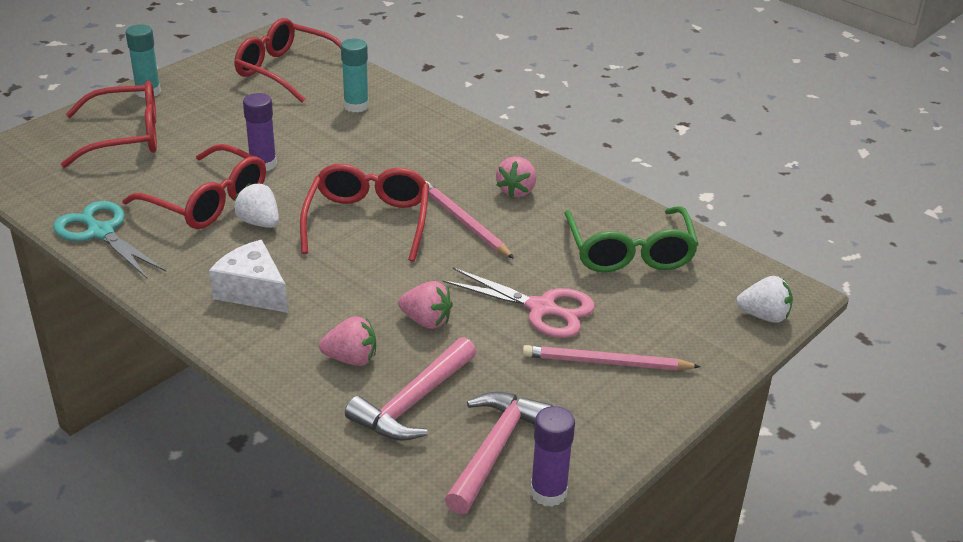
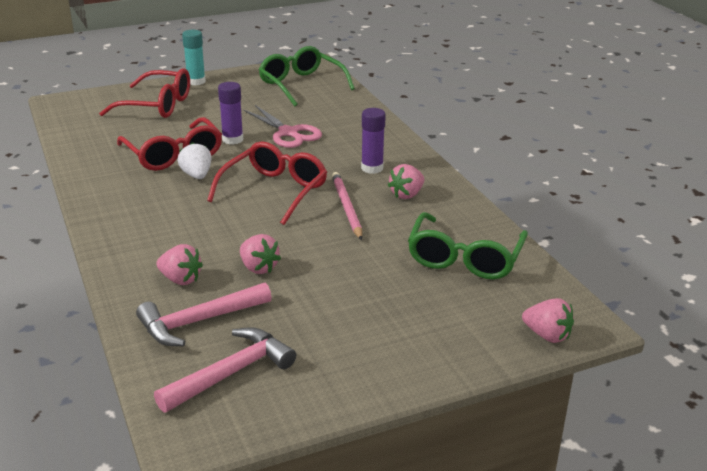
camera: 25 degrees right, 5 degrees down
turquoise scissors [53,201,166,278] -> none
white cheese [209,240,288,313] -> none
red glasses [234,18,342,103] -> green glasses [259,46,355,107]
turquoise glue stick [341,38,369,112] -> none
pink scissors [443,268,595,338] -> pink scissors moved to [243,105,322,148]
pink pencil [523,345,701,370] -> none
purple glue stick [530,406,575,507] -> purple glue stick moved to [361,108,386,174]
white strawberry [736,276,793,323] -> pink strawberry [522,298,574,343]

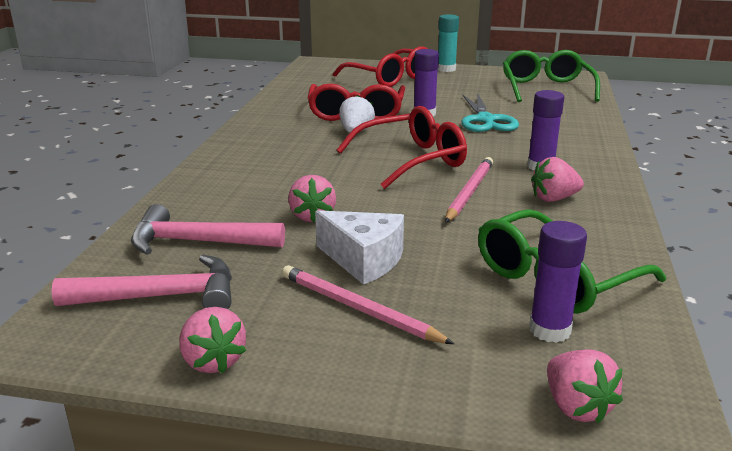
camera: 35 degrees right, 5 degrees down
pink strawberry [156,244,203,285] -> pink strawberry moved to [179,307,246,373]
pink scissors [243,105,322,148] -> turquoise scissors [461,93,519,132]
none -> pink pencil [282,265,454,344]
none -> white cheese [315,210,404,285]
none -> purple glue stick [529,221,587,343]

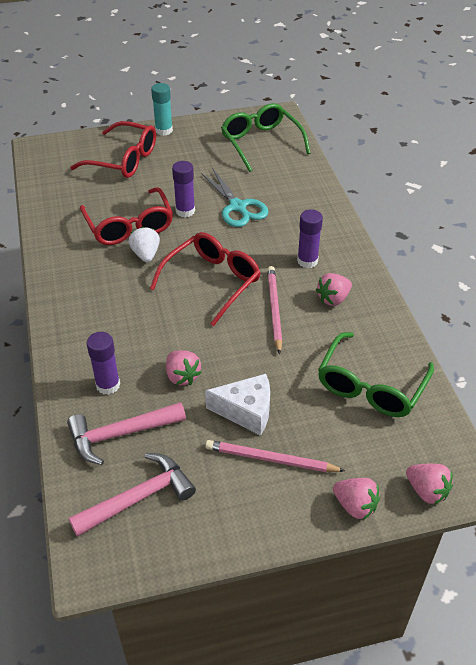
camera: 25 degrees left, 20 degrees up
pink strawberry [179,307,246,373] -> pink strawberry moved to [333,478,380,520]
purple glue stick [529,221,587,343] -> purple glue stick moved to [86,332,120,395]

